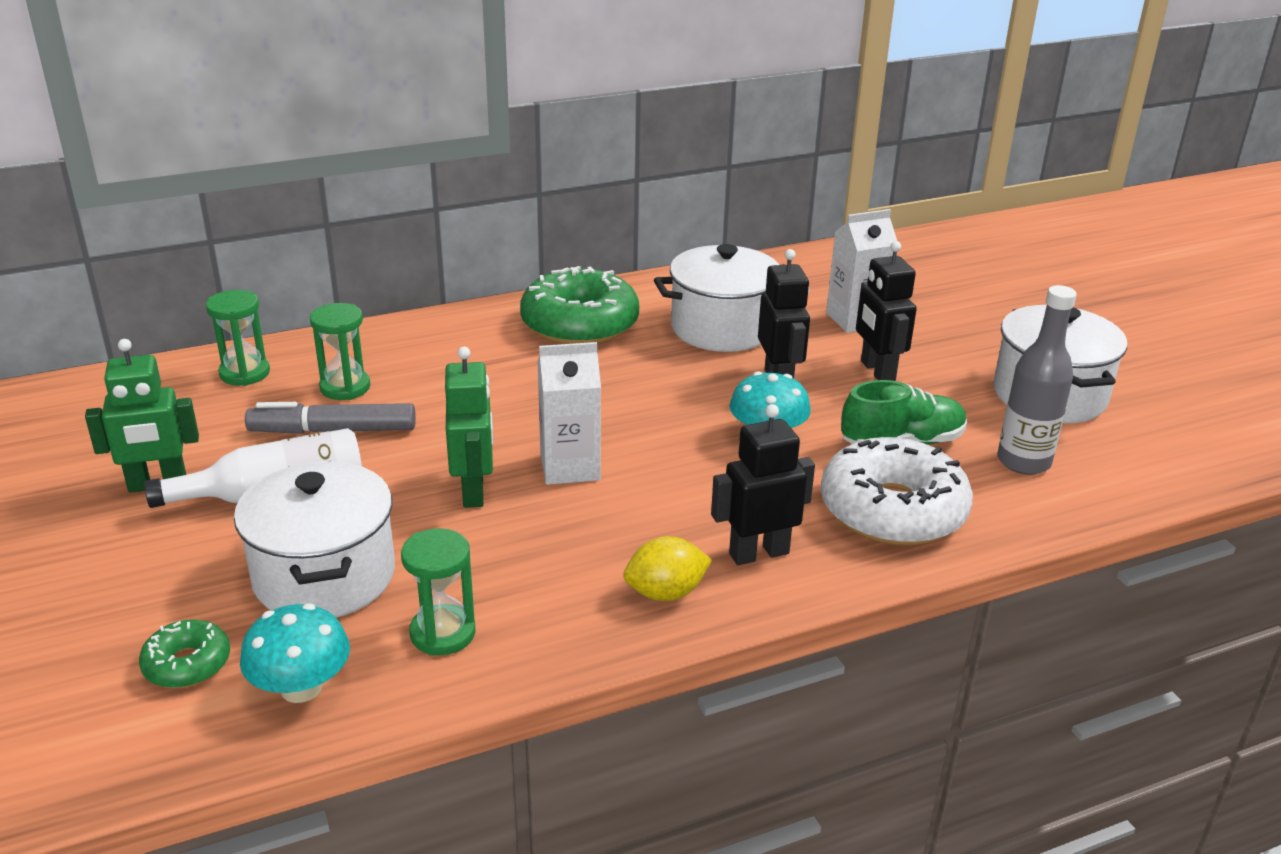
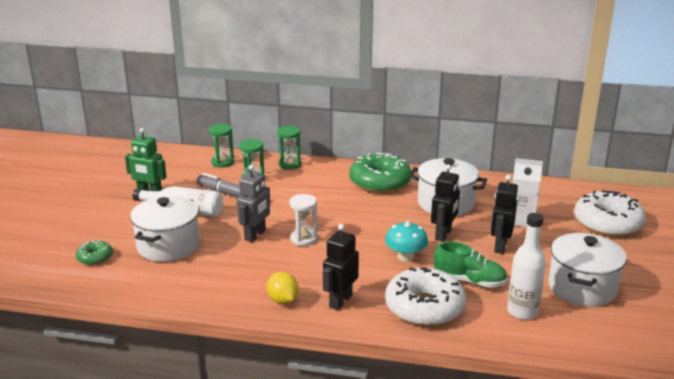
camera: 35 degrees right, 5 degrees down
turquoise mushroom [240,603,350,703] -> none
green hourglass [401,528,475,656] -> green hourglass moved to [277,125,301,170]
green robot [445,347,493,508] -> grey robot [237,165,270,242]
white carton [538,342,601,485] -> white hourglass [289,194,318,246]
yellow lemon [623,536,712,601] -> yellow lemon turned 45 degrees clockwise [267,272,299,305]
black robot [711,404,815,565] -> black robot turned 75 degrees counterclockwise [323,224,359,310]
grey bottle [997,285,1077,475] -> white bottle [507,213,546,320]
none -> white donut [574,190,646,237]

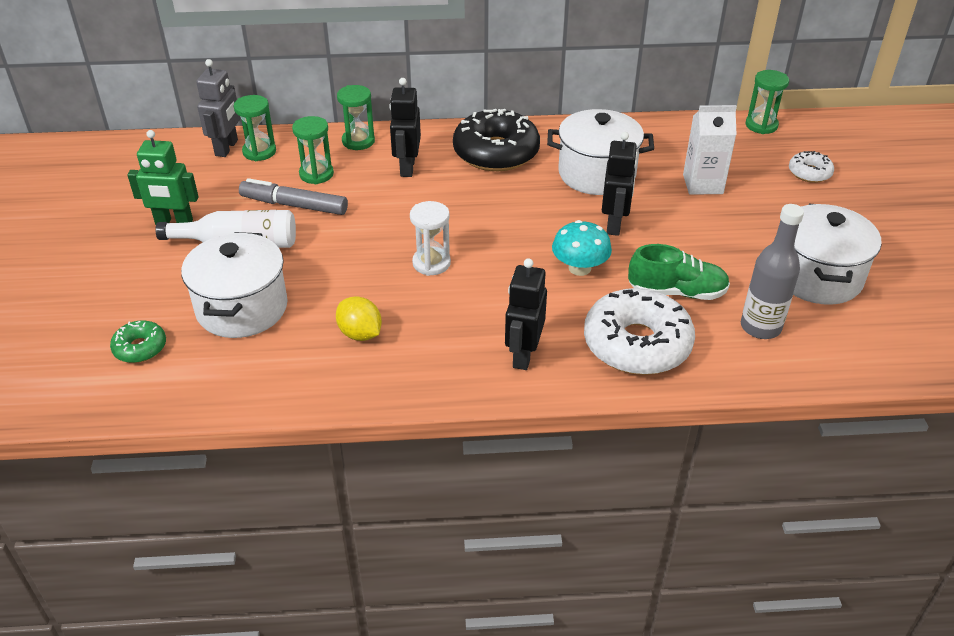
camera: 15 degrees left, 15 degrees up
grey robot [237,165,270,242] -> grey robot moved to [196,59,240,157]
yellow lemon [267,272,299,305] -> yellow lemon moved to [336,296,382,341]
green donut [350,153,411,193] -> black donut [453,109,540,171]
black robot [491,175,518,254] -> black robot moved to [389,78,421,177]
white bottle [507,213,546,320] -> grey bottle [741,204,804,339]
white donut [574,190,646,237] -> white donut [789,151,834,183], size x0.49
none -> green hourglass [745,70,789,134]

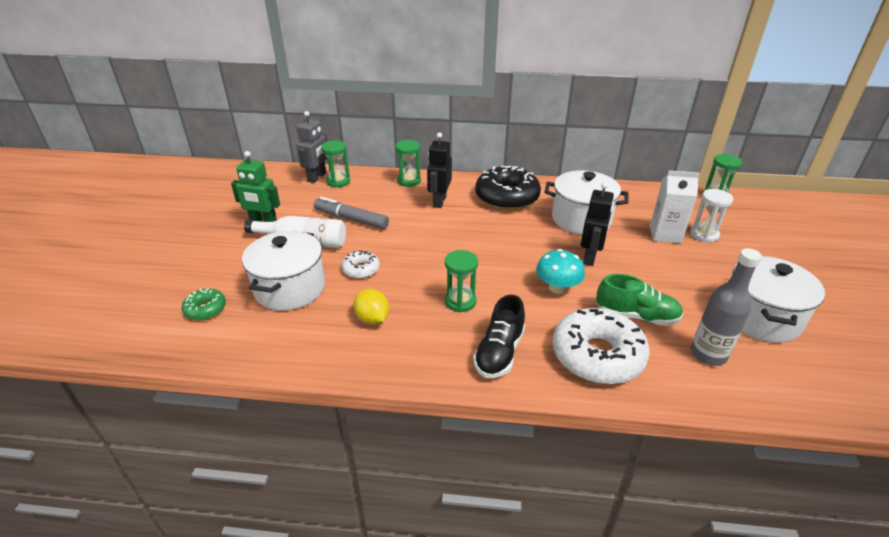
camera: 10 degrees right, 5 degrees down
green hourglass [292,116,334,184] -> green hourglass moved to [445,250,478,312]
white hourglass [410,201,451,276] -> white hourglass moved to [690,189,733,243]
black robot [505,258,547,370] -> black shoe [473,295,525,378]
white donut [789,151,834,183] -> white donut moved to [341,251,380,279]

